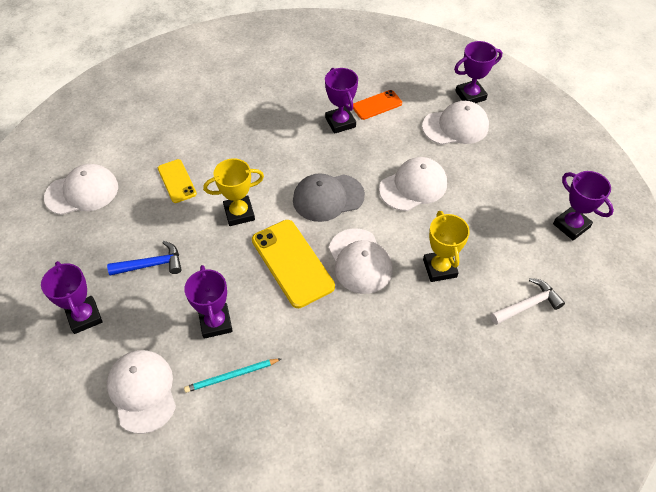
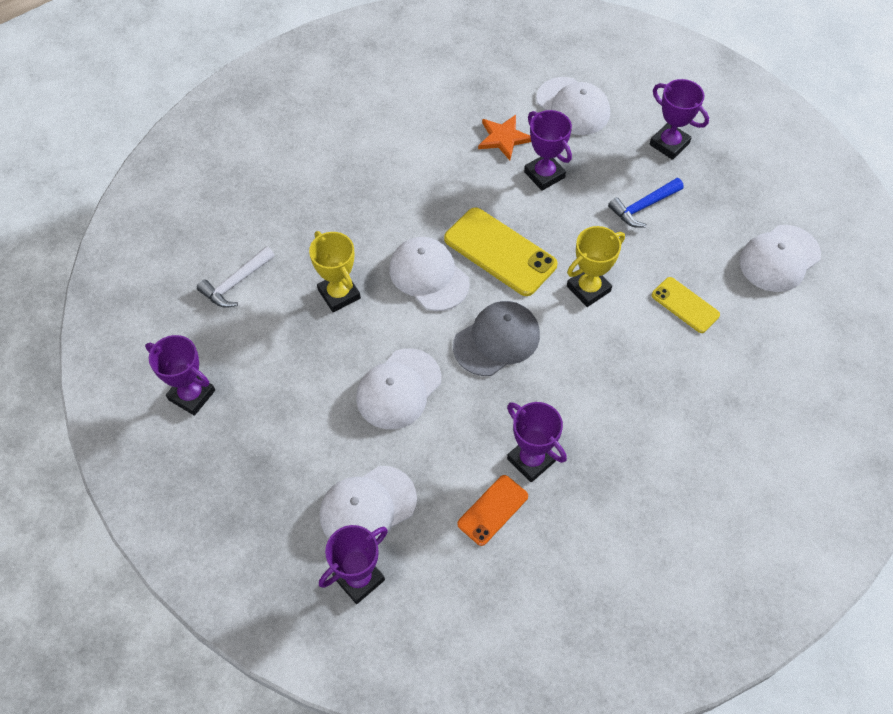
camera: 160 degrees right, 5 degrees up
turquoise pencil [184,359,281,393] -> orange star [478,115,531,160]

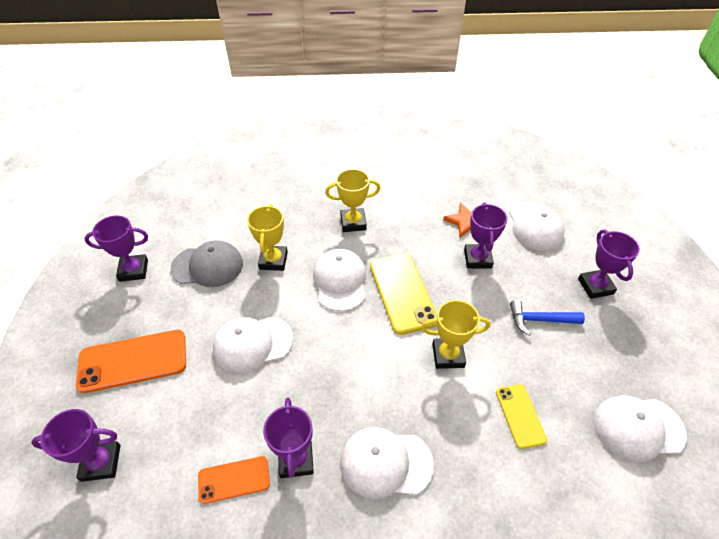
camera: 35 degrees right, 10 degrees down
purple trophy [145,335,215,416] -> purple trophy turned 75 degrees counterclockwise [84,216,148,282]
white hammer [197,246,275,308] -> none
white cap [320,466,417,539] -> white cap moved to [340,427,434,499]
grey cap [453,301,540,376] -> grey cap moved to [170,240,243,287]
none -> orange phone [76,330,186,393]
none -> yellow trophy [325,169,381,232]

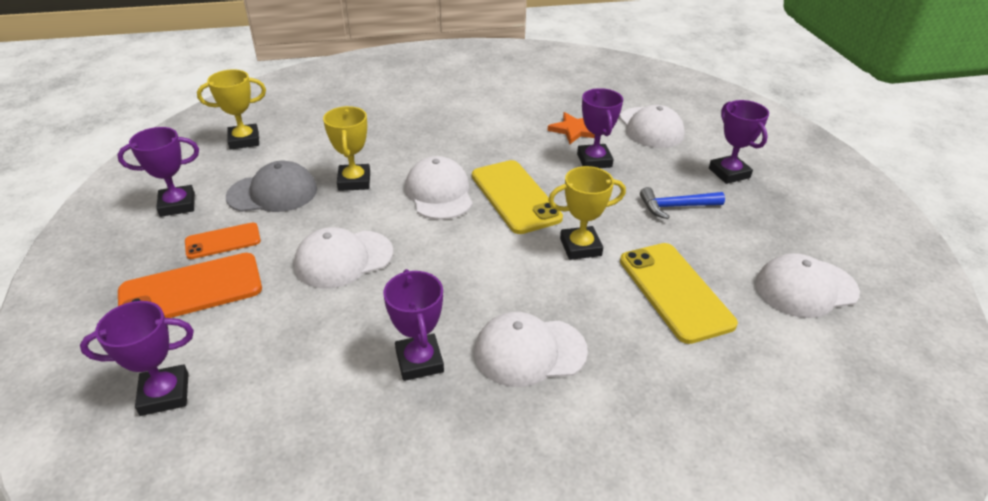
camera: 10 degrees left, 10 degrees down
orange phone [198,456,270,504] -> orange phone moved to [185,223,261,259]
yellow trophy [325,169,381,232] -> yellow trophy moved to [197,69,266,150]
yellow phone [496,384,547,449] -> yellow phone [620,243,738,344], size x1.73

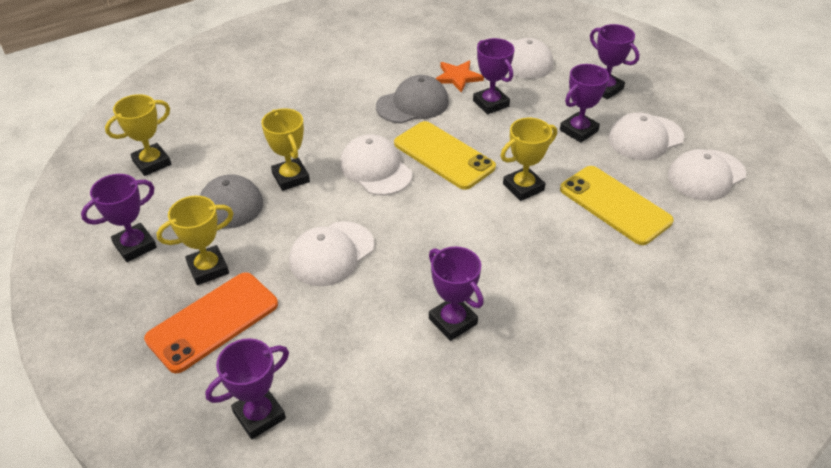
camera: 20 degrees left, 5 degrees up
orange phone [185,223,261,259] -> yellow trophy [157,196,234,285]
white cap [474,312,588,387] -> white cap moved to [608,112,684,160]
blue hammer [640,187,725,219] -> purple trophy [560,64,609,143]
none -> grey cap [376,75,449,123]

